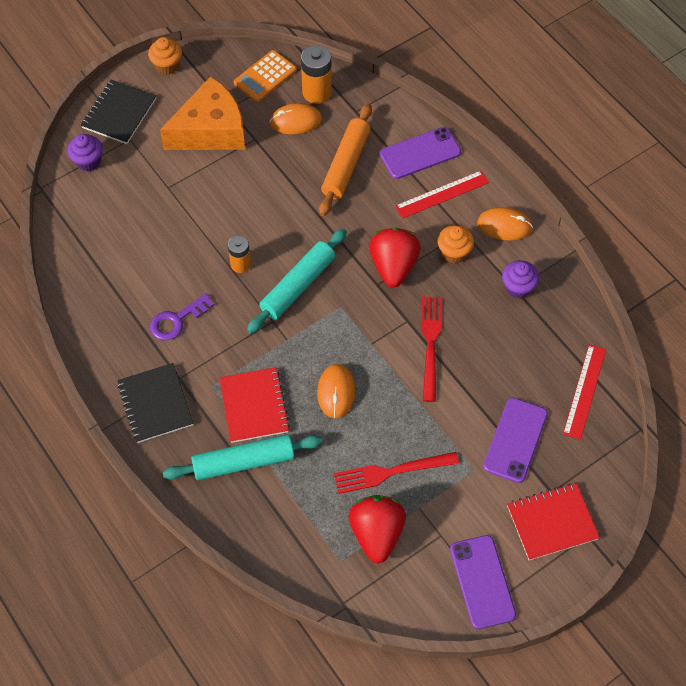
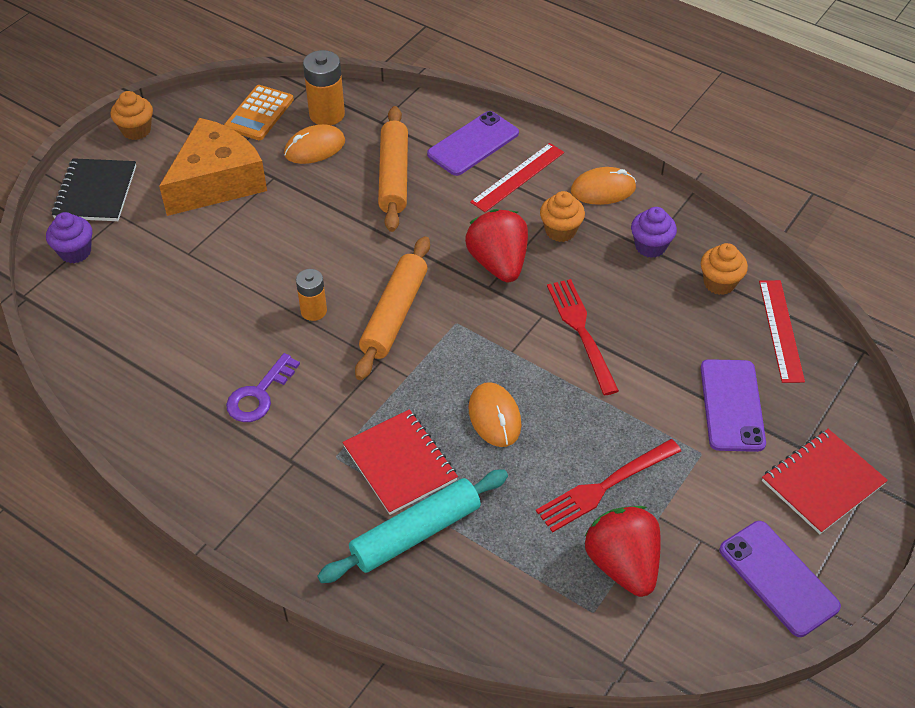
camera: 20 degrees left, 10 degrees down
black notebook [117,363,194,443] -> none
turquoise rolling pin [247,229,347,334] -> orange rolling pin [355,236,430,380]
none -> orange cupcake [701,243,748,295]

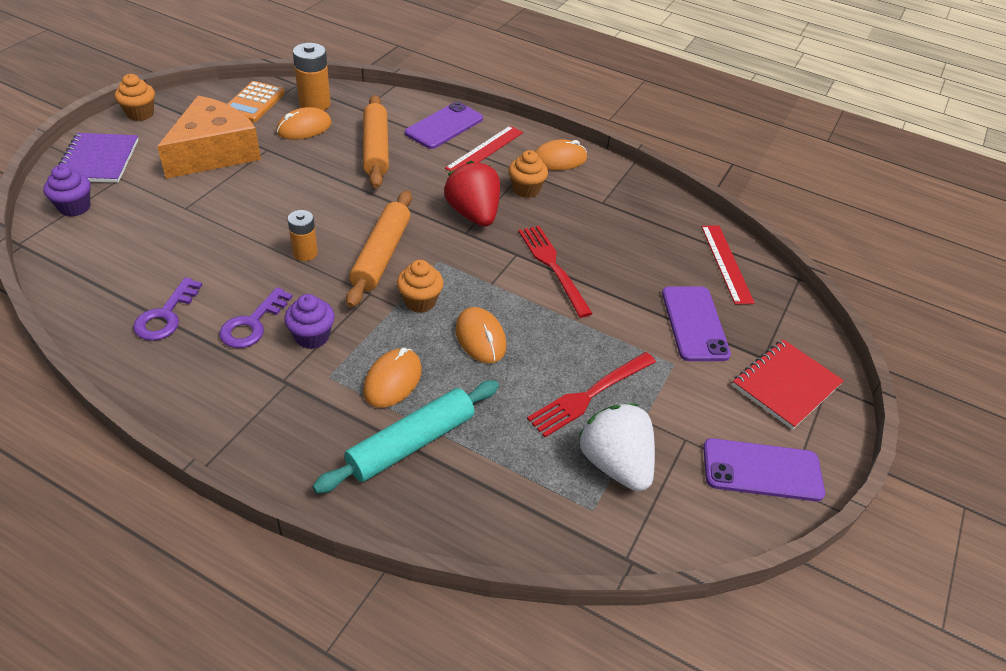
camera: 10 degrees left, 5 degrees down
black notebook [52,158,136,221] -> purple notebook [59,133,138,183]
red notebook [342,409,458,515] -> orange mouse [363,348,422,408]
red strawberry [584,506,661,597] -> white strawberry [579,403,655,492]
purple cupcake [631,207,677,258] -> purple cupcake moved to [284,294,335,349]
orange cupcake [701,243,748,295] -> orange cupcake moved to [397,260,444,313]
purple phone [719,521,841,637] -> purple phone turned 45 degrees counterclockwise [703,438,825,501]
none -> purple key [133,277,202,341]

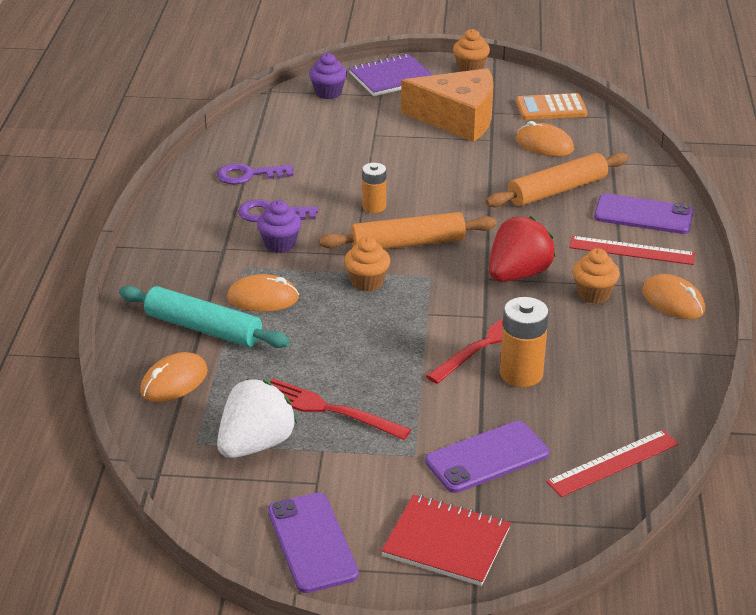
camera: 70 degrees right, 10 degrees down
orange battery [293,43,331,111] -> orange battery moved to [500,297,549,387]
orange mouse [455,307,507,363] -> orange mouse moved to [140,352,208,402]

